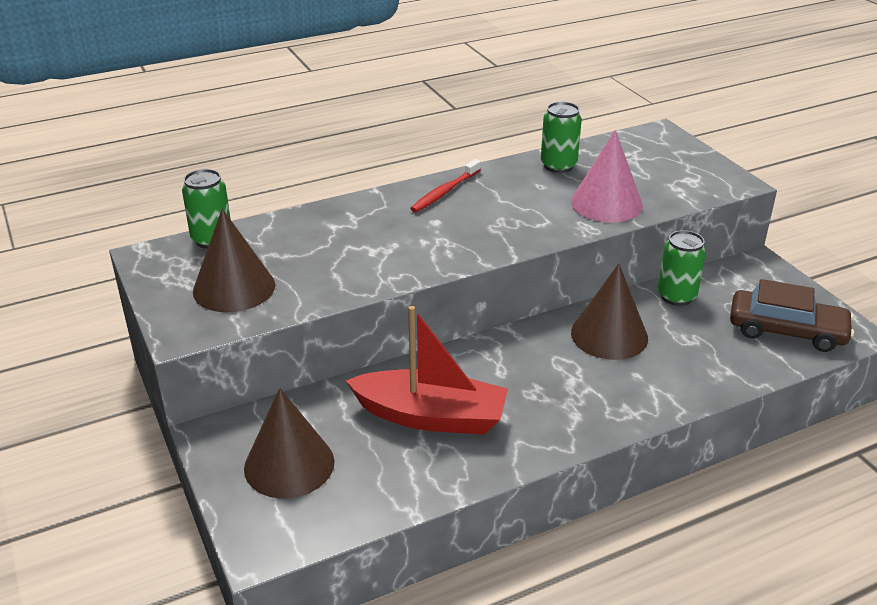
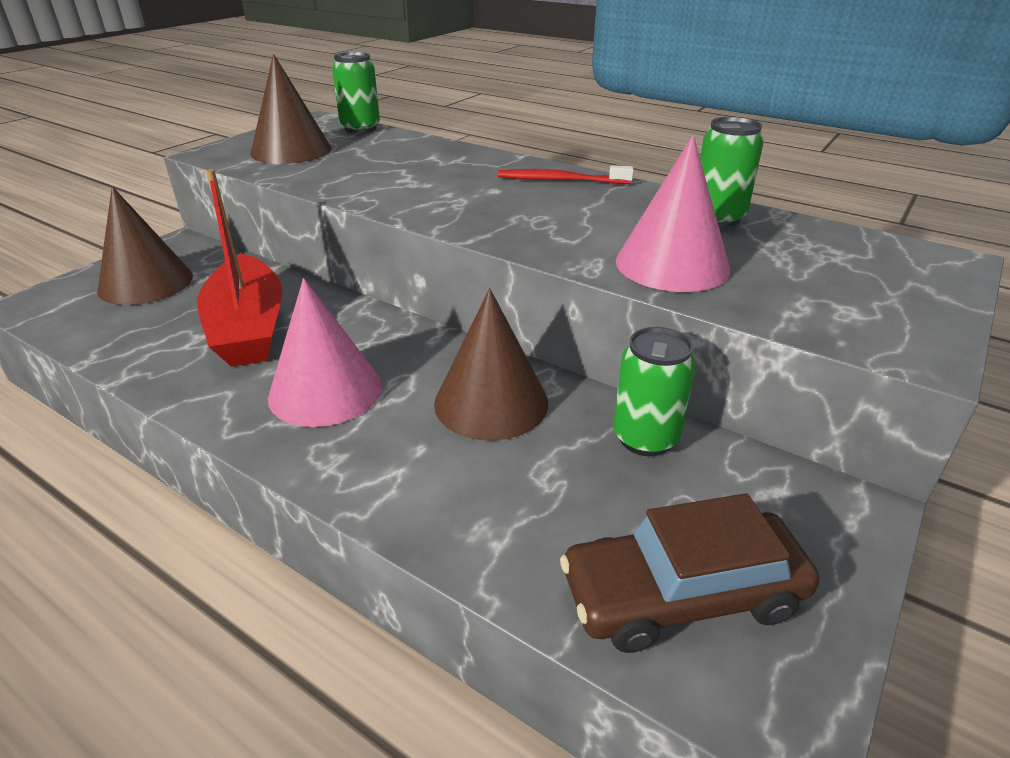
camera: 60 degrees right, 0 degrees up
brown car [730,279,854,352] -> brown car turned 90 degrees clockwise [560,493,819,653]
none -> pink cone [268,278,382,427]

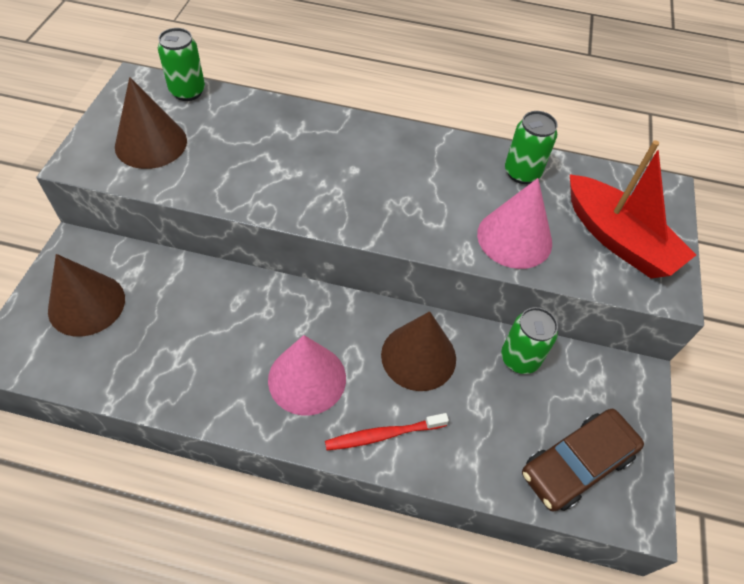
camera: 25 degrees left, 20 degrees up
red boat [197,169,282,367] -> red boat moved to [570,140,696,278]
red toothbrush [498,165,634,184] -> red toothbrush moved to [325,413,449,450]

